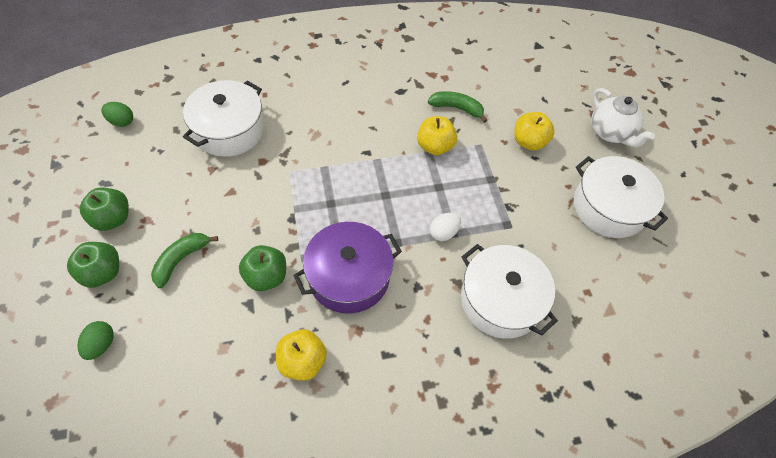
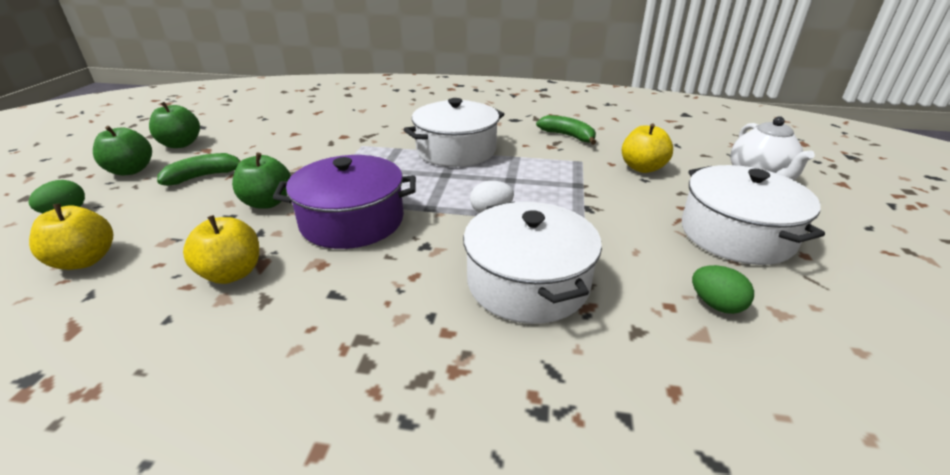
camera: 25 degrees right, 25 degrees down
green egg [101,102,133,127] -> green egg moved to [692,265,754,314]
white pot [183,80,264,157] -> white pot moved to [403,98,504,167]
yellow apple [417,116,457,155] -> yellow apple moved to [29,204,113,270]

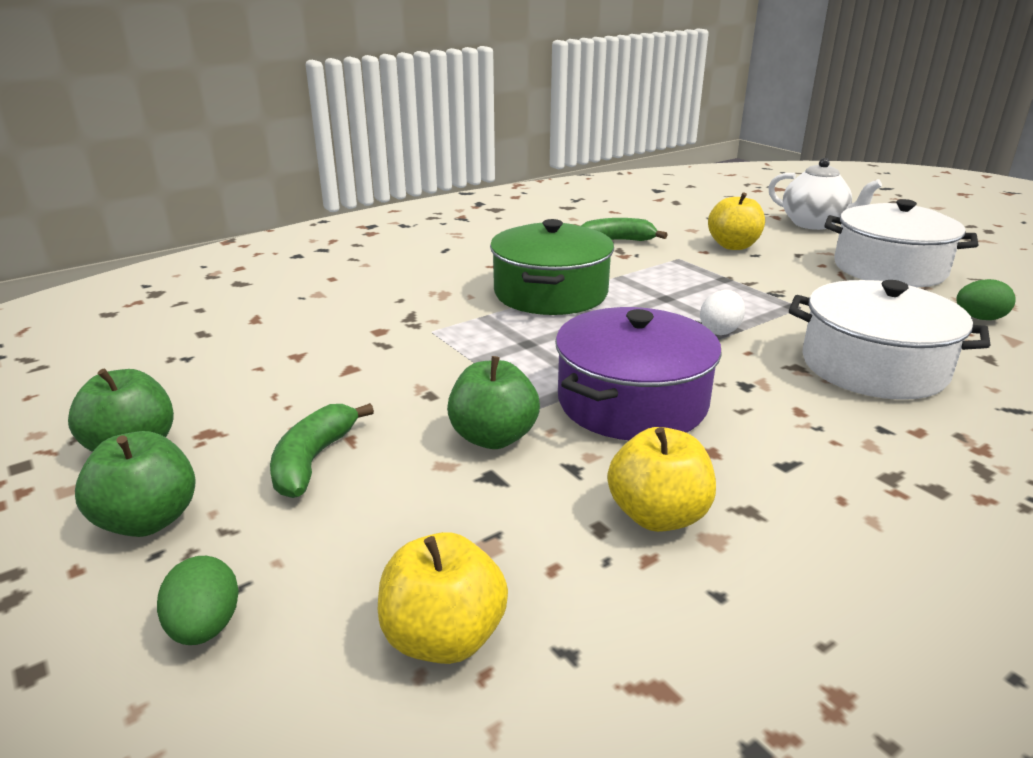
camera: 45 degrees left, 5 degrees down
white pot [403,98,504,167] -> green pot [490,219,614,315]

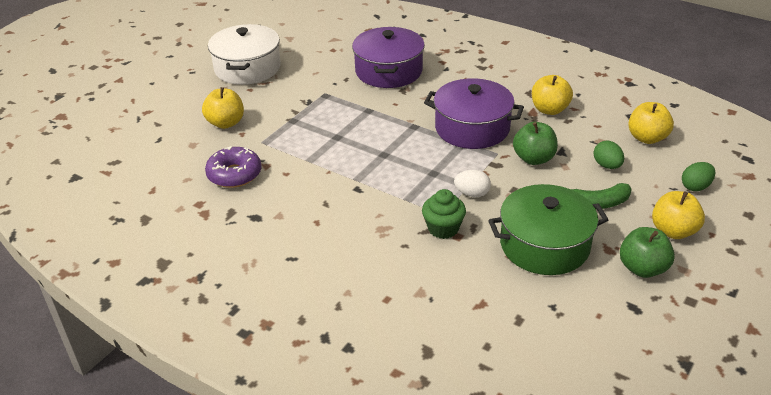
camera: 110 degrees left, 10 degrees up
green apple [75,431,196,537] -> yellow apple [652,191,705,239]
green pot [490,219,614,315] -> green pot moved to [488,184,608,275]
green banana [581,218,668,241] -> purple donut [205,146,262,188]
white egg [700,290,745,335] -> white egg moved to [454,170,491,197]
white teapot [768,158,882,230] -> none
white pot [789,280,990,400] -> purple pot [352,27,425,88]
green egg [956,279,1016,320] -> green egg moved to [593,141,624,169]
none -> green cupcake [422,189,466,239]

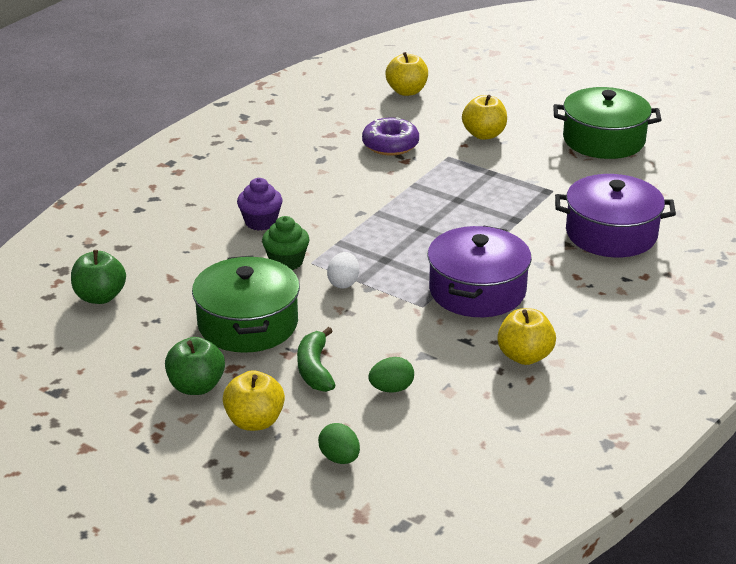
camera: 90 degrees right, 5 degrees down
white pot [208,24,281,85] -> green pot [553,87,661,159]
green apple [513,122,558,165] -> green apple moved to [71,250,126,304]
yellow apple [628,102,674,144] -> yellow apple moved to [385,52,428,96]
none -> purple cupcake [237,178,283,231]

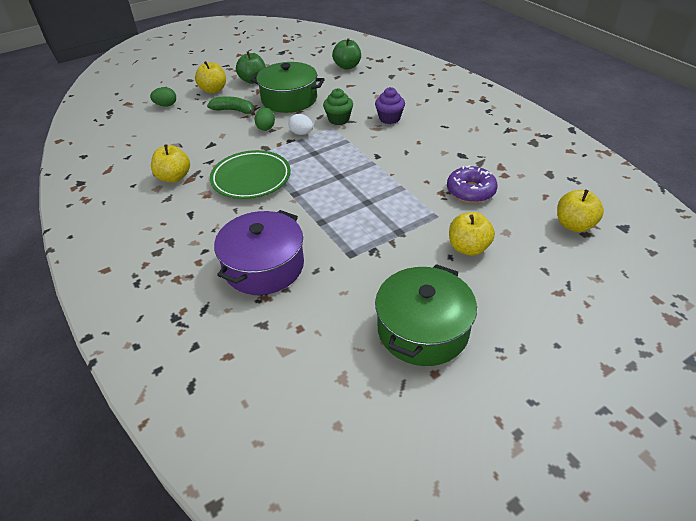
camera: 115 degrees right, 10 degrees up
green egg [368,357,414,392] -> green egg moved to [254,107,275,131]
purple pot [428,225,532,317] -> green plate [210,150,291,199]

